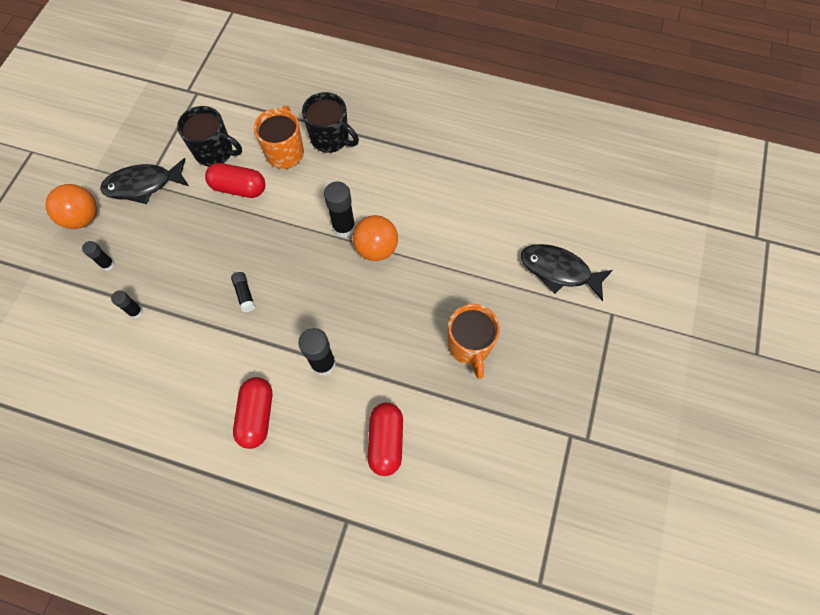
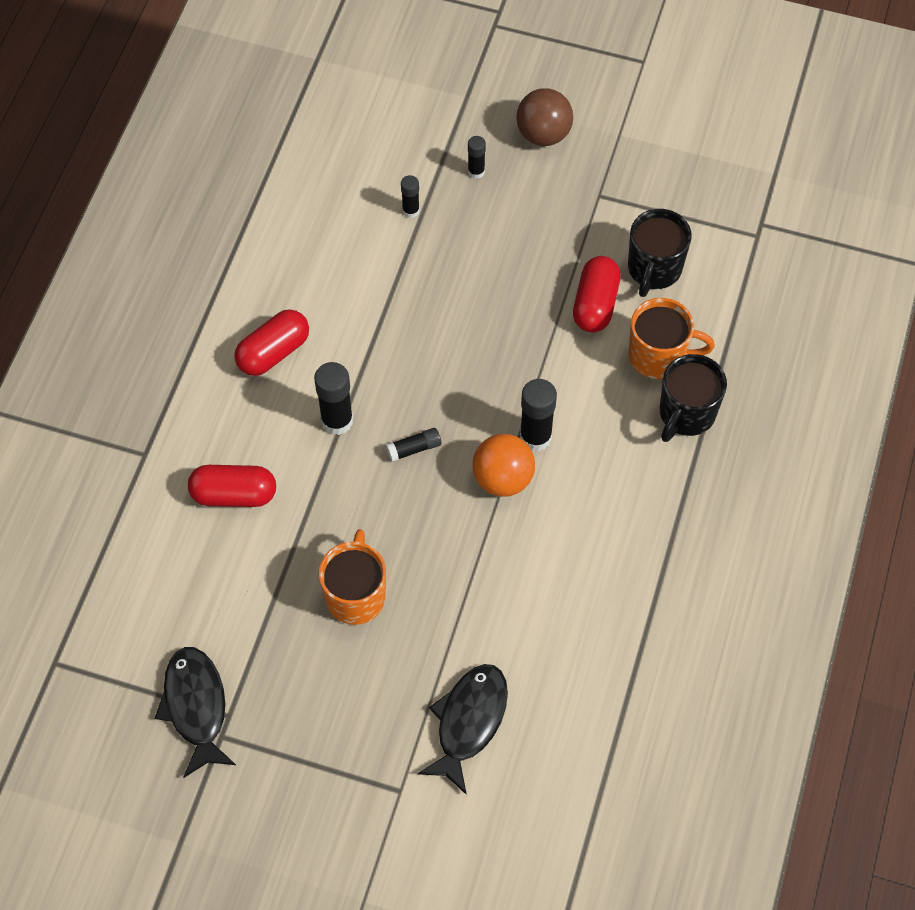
camera: 90 degrees right, 5 degrees down
orange ball [45,184,97,229] -> brown ball [516,88,573,146]
black fish [100,158,189,204] -> black fish moved to [155,647,236,778]
black glue stick [231,272,255,312] -> black glue stick moved to [386,428,441,462]
red capsule [233,377,272,449] -> red capsule turned 45 degrees counterclockwise [234,309,309,376]
orange mug [448,304,500,379] -> orange mug turned 105 degrees clockwise [319,529,386,625]

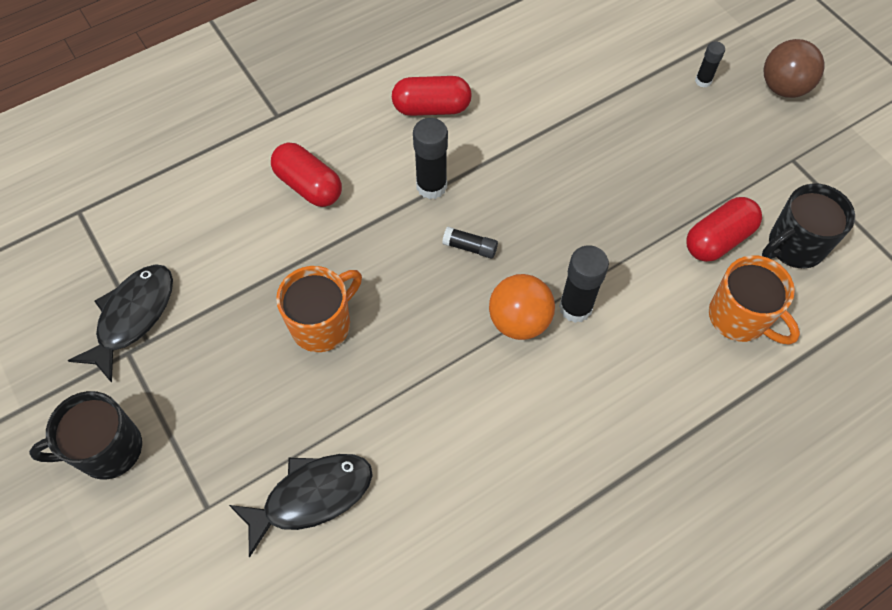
camera: 40 degrees right, 0 degrees up
black glue stick [401,175,420,218] -> none
black mug [660,354,727,442] -> black mug moved to [29,391,142,480]

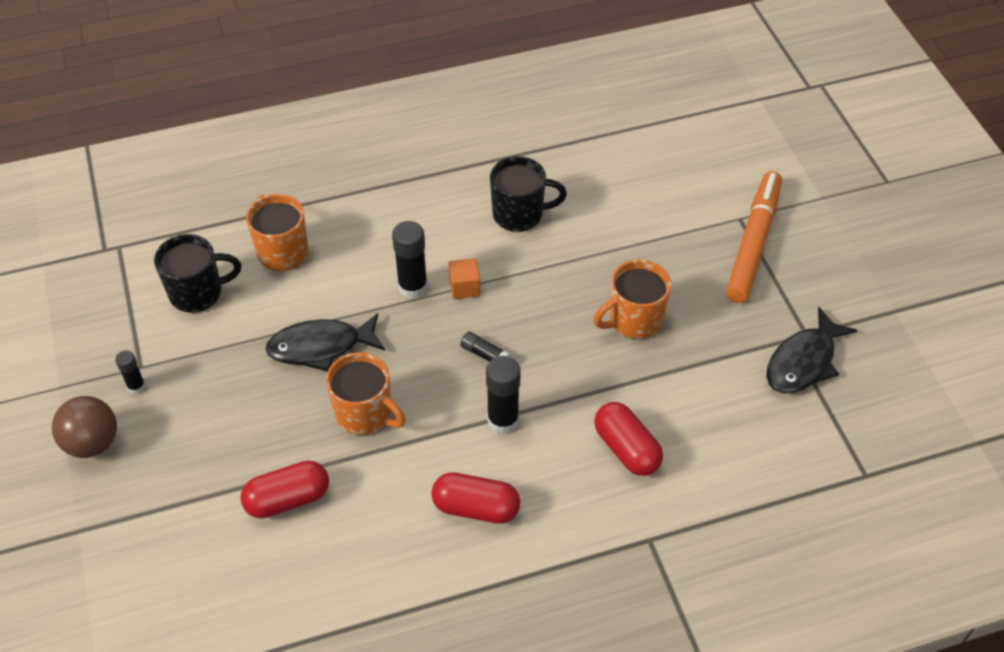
camera: 165 degrees left, 10 degrees down
black mug [29,391,142,480] -> black mug moved to [490,156,567,232]
black fish [229,454,373,557] -> black fish moved to [265,313,385,372]
orange ball [489,274,555,340] -> orange cube [449,258,481,299]
red capsule [686,197,762,262] -> red capsule moved to [240,460,329,518]
black glue stick [695,41,725,88] -> black glue stick moved to [115,350,145,394]
none -> orange mug [326,352,406,435]
none -> orange marker [726,171,782,303]

